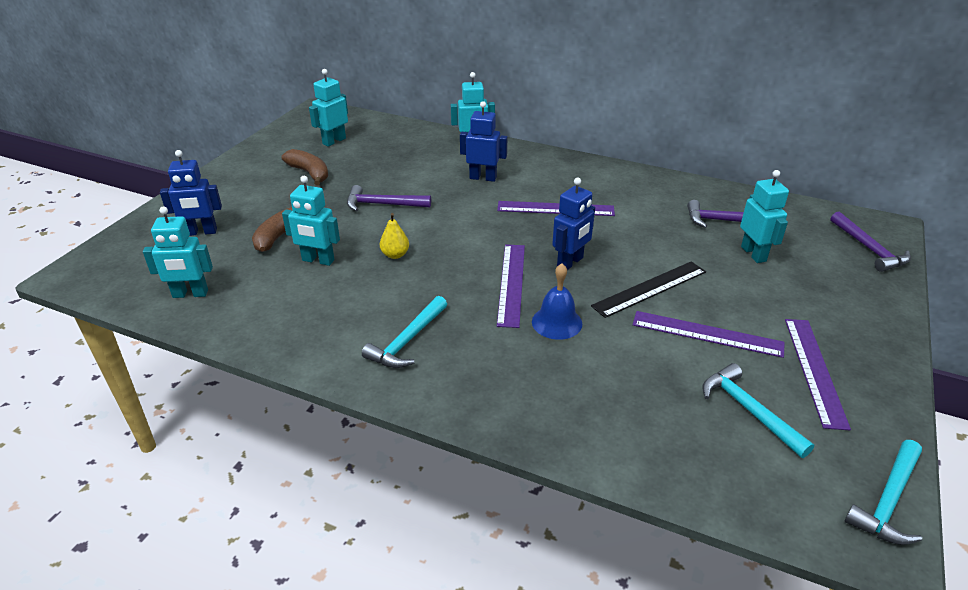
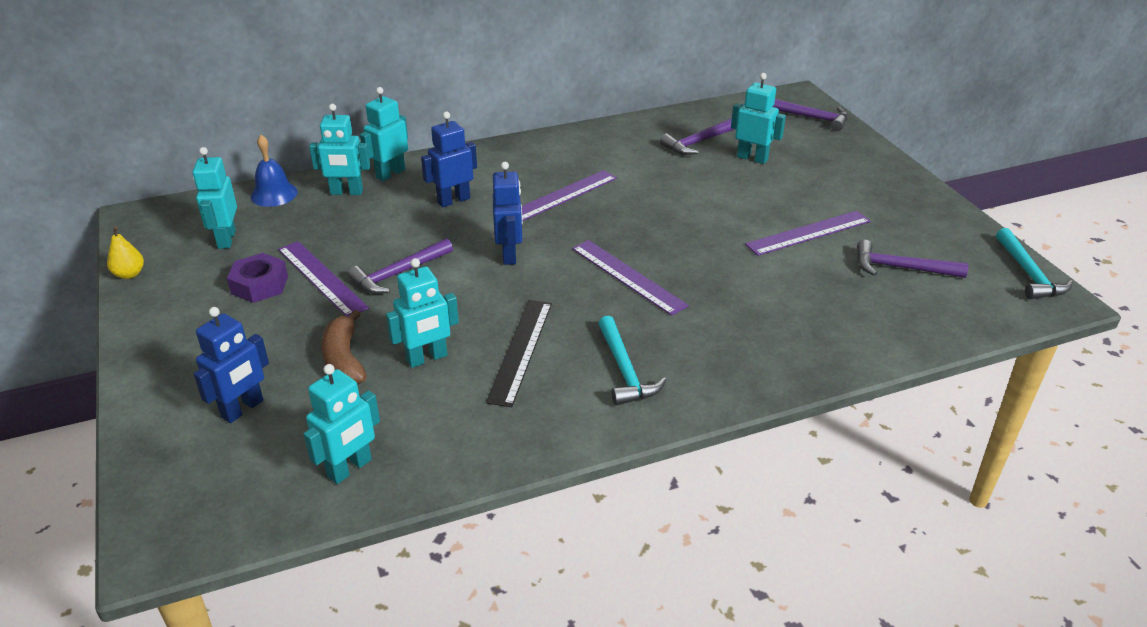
camera: 45 degrees left, 0 degrees up
brown banana [281,149,328,185] -> purple nut [227,253,288,303]
yellow pear [380,213,409,259] -> yellow pear moved to [107,226,144,279]
blue bell [532,263,582,340] -> blue bell moved to [251,135,298,207]
blue robot [552,178,595,270] -> blue robot moved to [493,162,523,265]
black ruler [591,261,706,318] -> black ruler moved to [486,300,552,407]
turquoise hammer [702,363,814,458] -> purple hammer [857,240,969,278]
purple ruler [785,319,851,430] -> purple ruler moved to [278,241,369,316]
none -> turquoise robot [309,104,370,195]

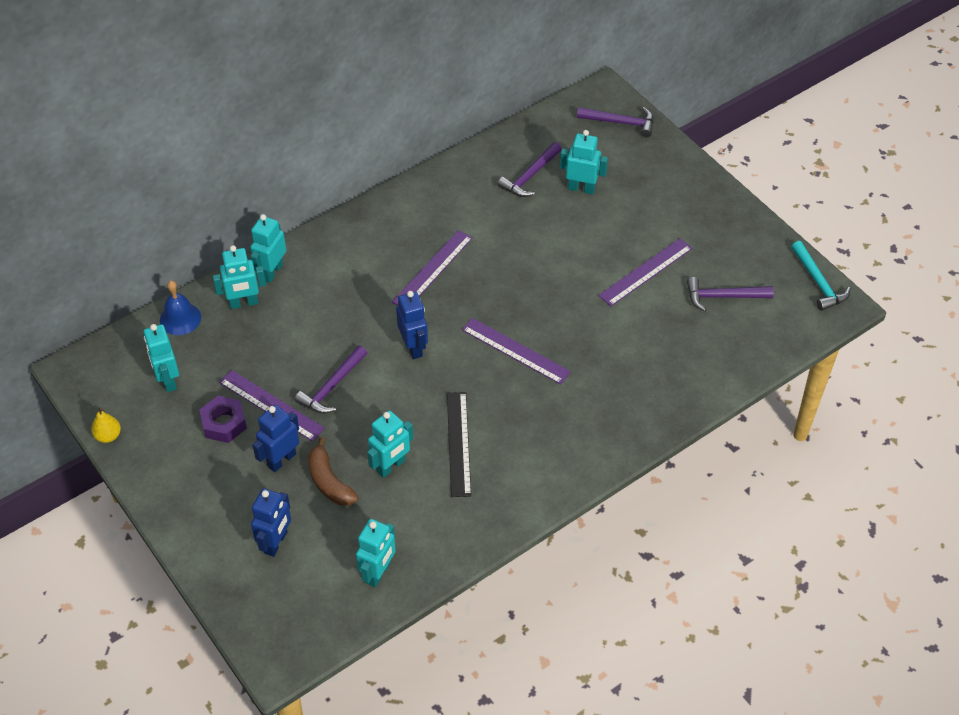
camera: 15 degrees left, 15 degrees up
blue robot [421,111,477,207] -> blue robot moved to [252,405,299,472]
turquoise hammer [598,316,666,406] -> none

